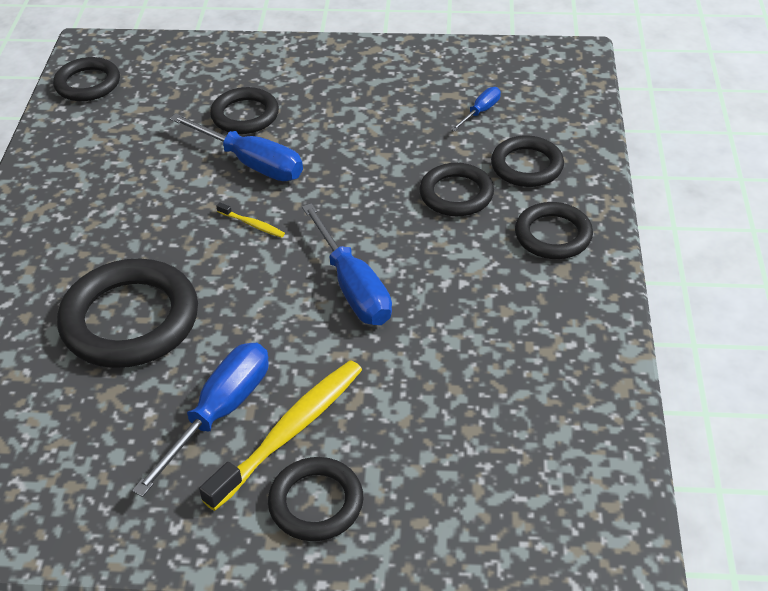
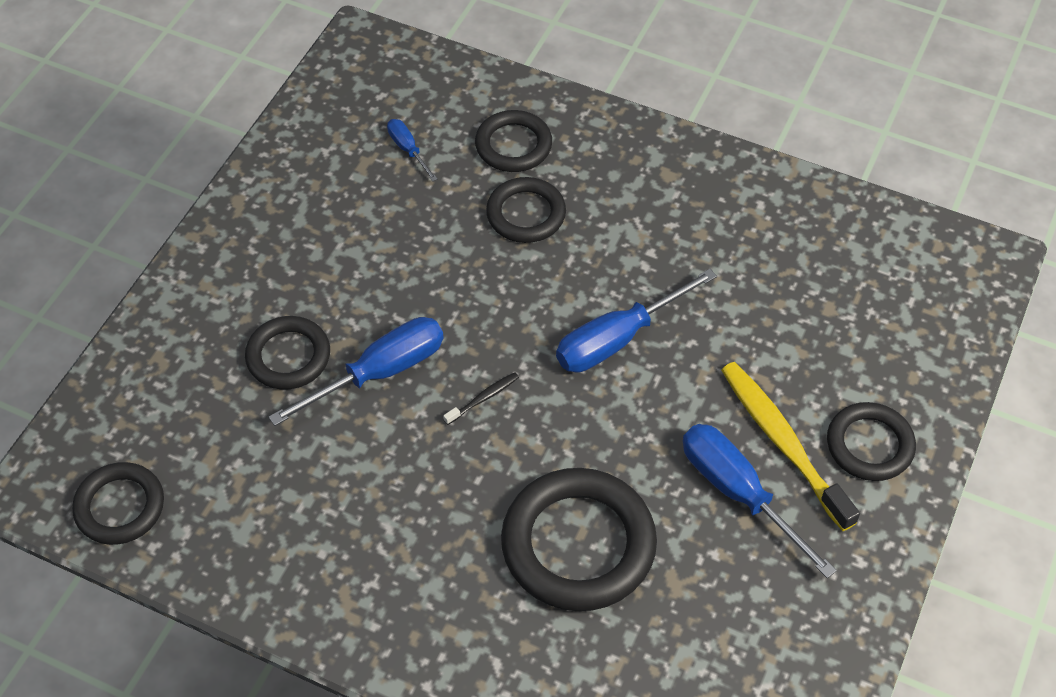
camera: 70 degrees left, 10 degrees up
yellow toothbrush [216,202,285,238] -> black toothbrush [443,372,519,425]
blue screwdriver [302,203,392,325] -> blue screwdriver turned 150 degrees clockwise [556,269,717,373]
black ring [515,202,593,259] -> none

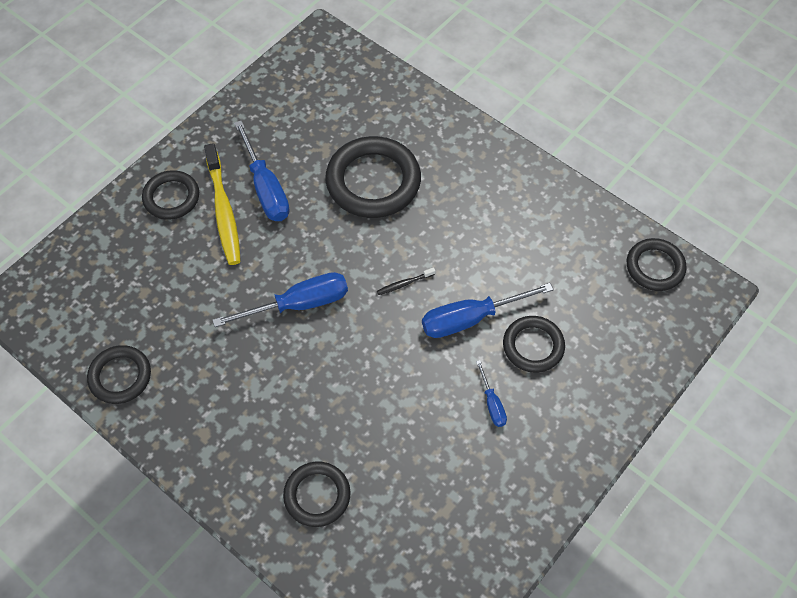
camera: 165 degrees left, 5 degrees up
blue screwdriver [387,119,438,181] -> blue screwdriver moved to [476,360,507,427]
black ring [486,177,566,243] -> black ring moved to [87,345,151,404]

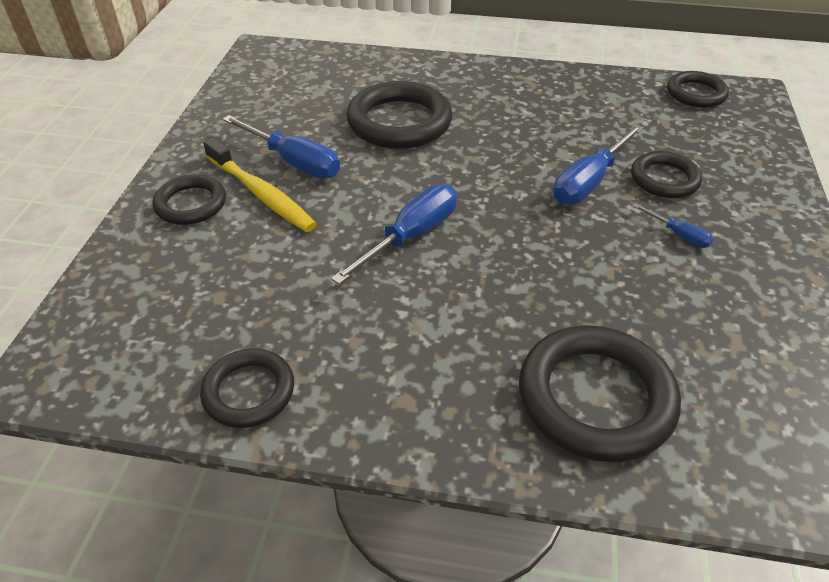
camera: 30 degrees left, 15 degrees down
black ring [283,461,351,527] -> black ring [519,325,681,462], size x1.69
black toothbrush [377,267,436,295] -> none

